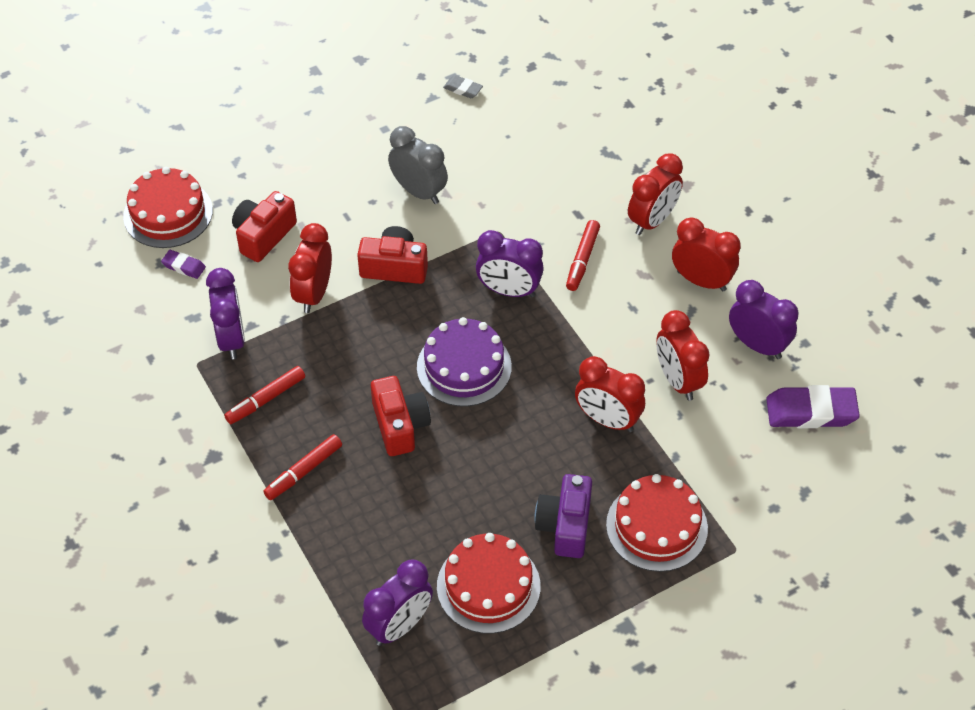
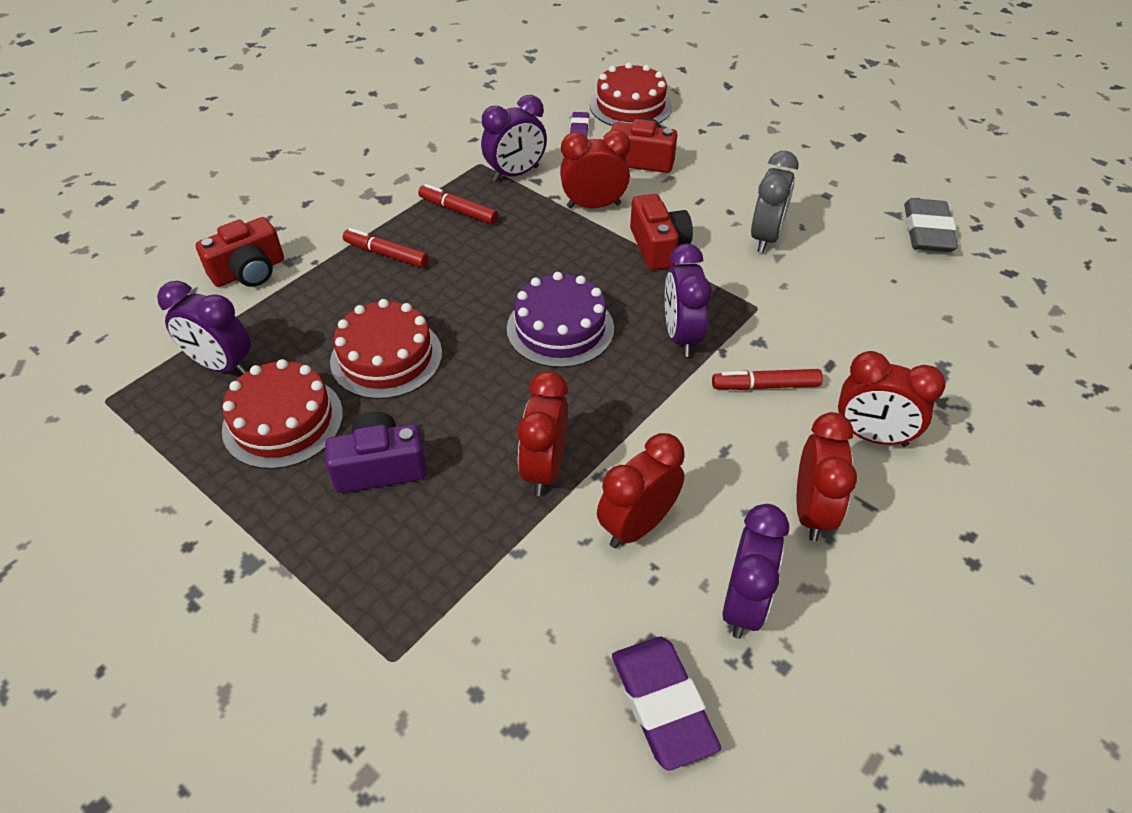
camera: 70 degrees right, 5 degrees down
red camera [371,376,431,456] -> red camera moved to [195,217,284,287]
grey eraser [443,75,483,98] -> grey eraser [904,198,958,252], size x1.99
red cake [606,474,708,572] -> red cake moved to [330,299,442,399]

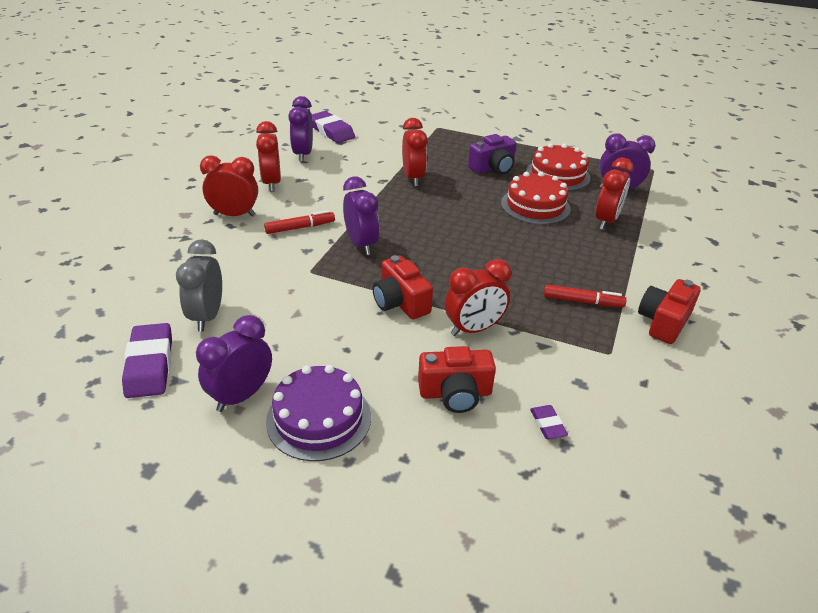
camera: 160 degrees right, 10 degrees down
red camera [195,217,284,287] -> red camera moved to [638,279,701,344]
red marker [343,228,429,268] -> none
purple clock [481,95,547,182] -> purple clock moved to [196,315,272,412]
purple cake [507,272,614,368] -> purple cake moved to [266,365,371,461]
red cake [590,62,672,126] -> none
red clock [597,433,685,548] -> red clock moved to [595,158,634,230]
grey clock [751,151,799,253] -> grey clock moved to [176,239,222,332]
grey eraser [904,198,958,252] -> purple eraser [122,323,172,398]

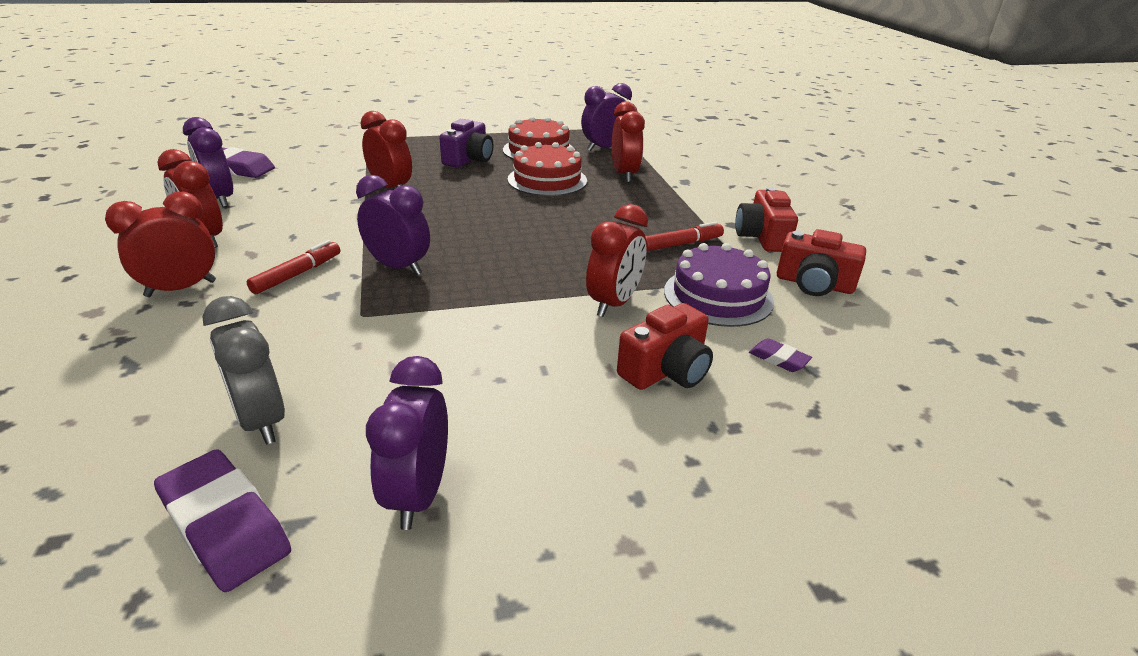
camera: 35 degrees left, 5 degrees down
purple cake [266,365,371,461] -> purple cake moved to [664,243,774,327]
red camera [373,255,433,319] -> red camera moved to [777,229,866,296]

